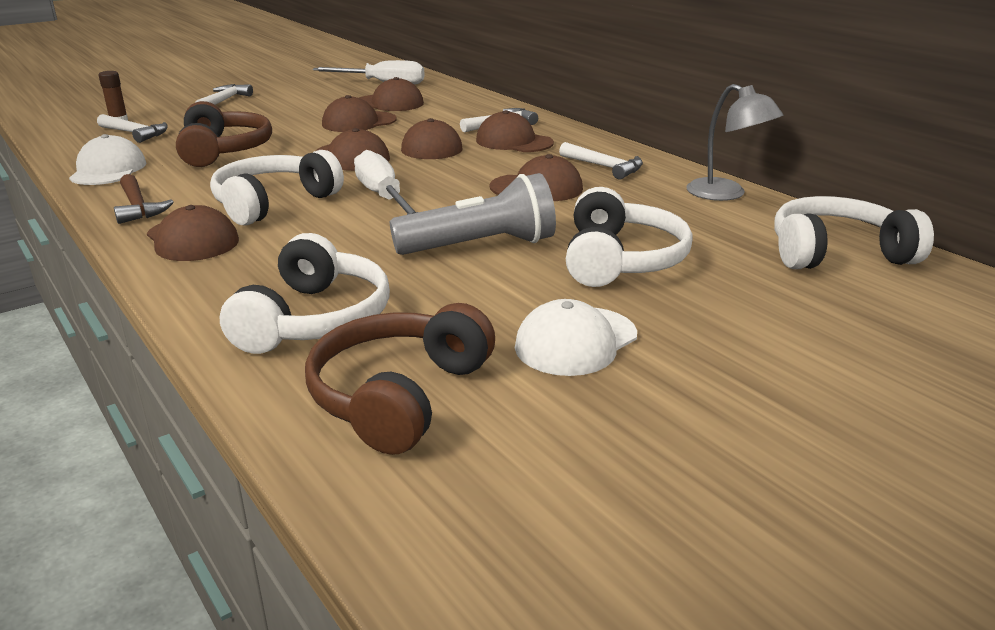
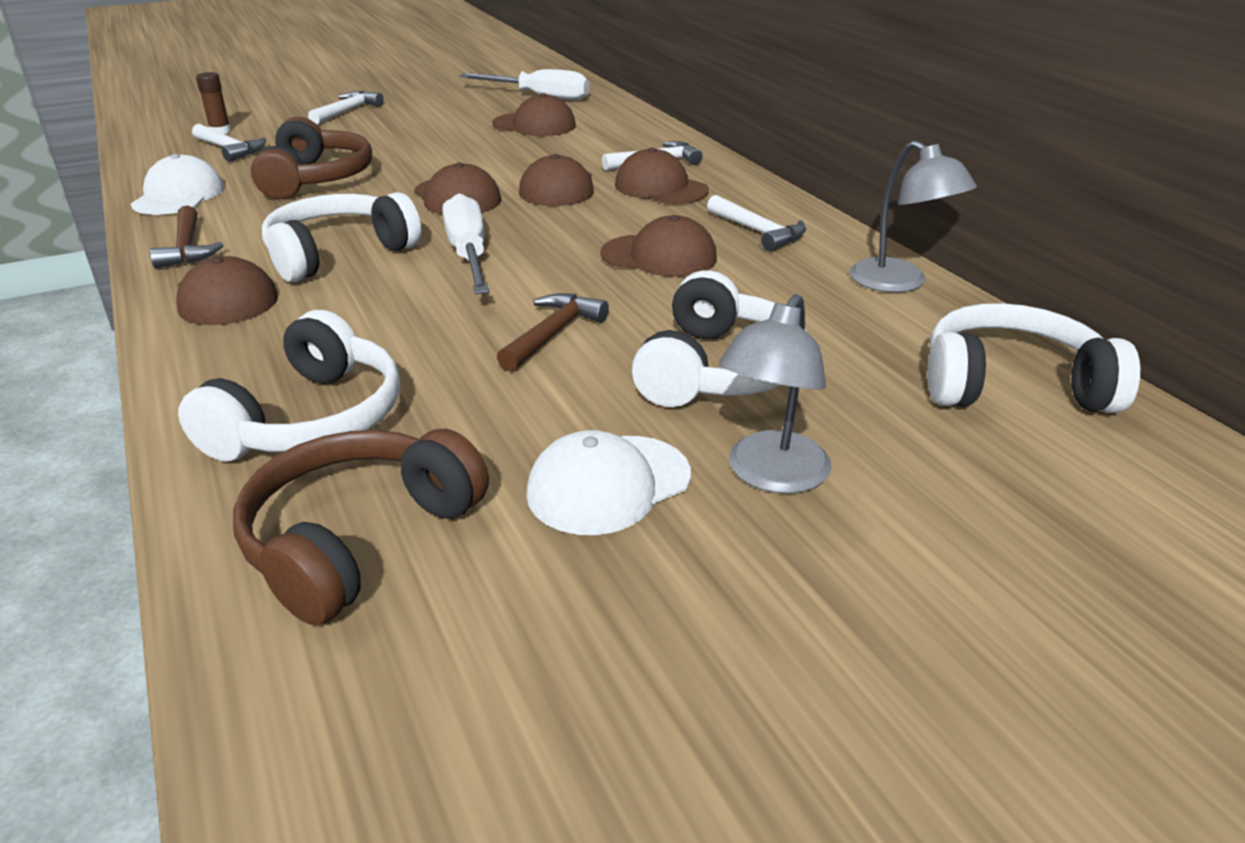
camera: 10 degrees right, 5 degrees up
brown cap [322,95,397,132] -> none
grey flashlight [390,173,556,255] -> brown hammer [497,293,609,371]
none -> grey lamp [719,294,832,494]

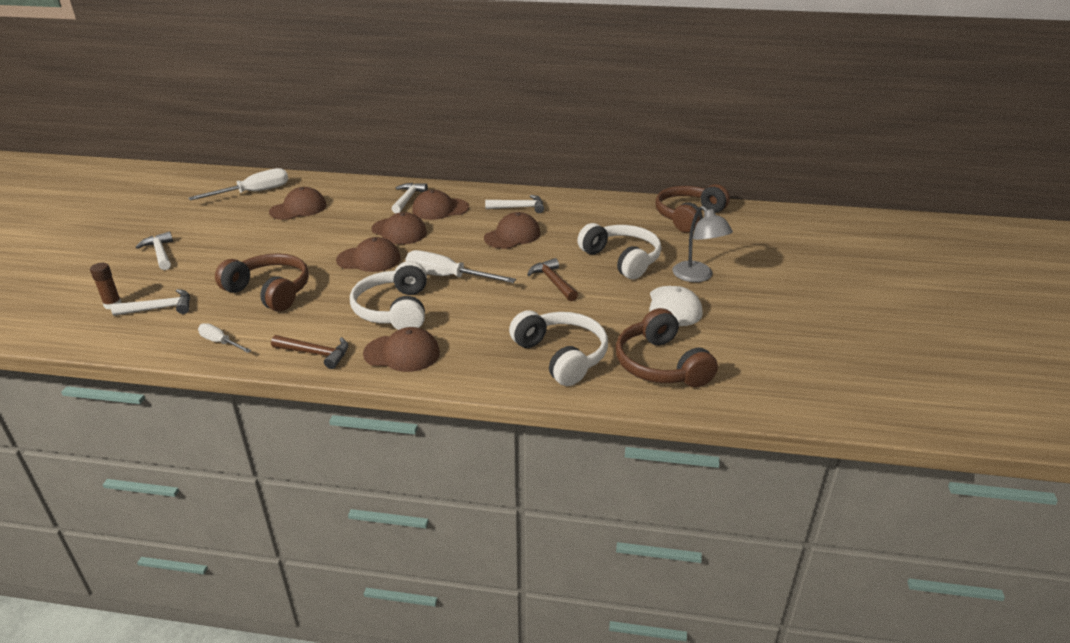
camera: 55 degrees left, 0 degrees up
white cap [131,154,224,215] -> white screwdriver [198,323,251,353]
grey lamp [850,140,977,293] -> none
white headphones [928,303,1140,413] -> brown headphones [655,184,730,233]

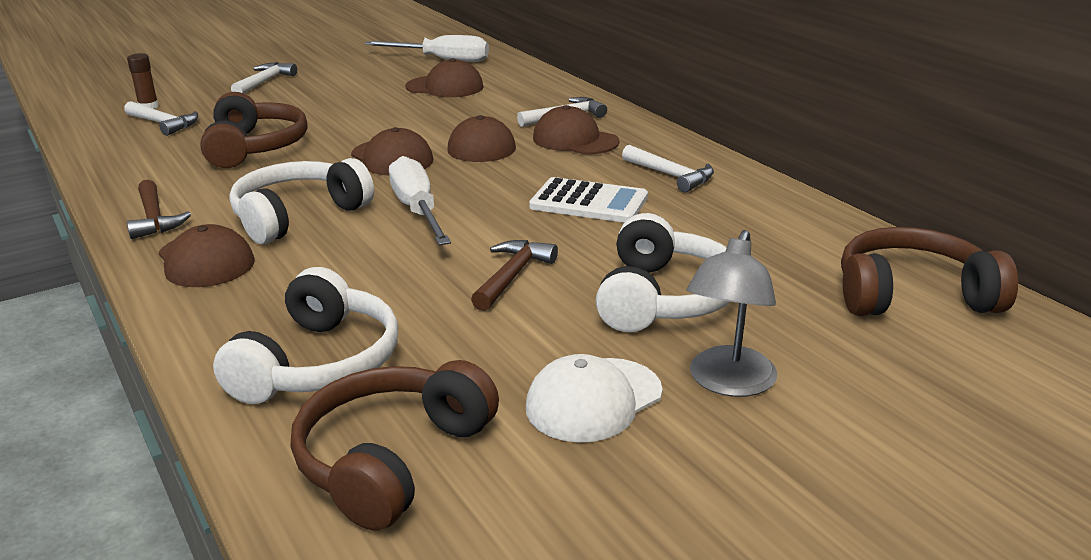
camera: 50 degrees right, 5 degrees down
white screwdriver [198,323,251,353] -> none
brown cap [484,212,540,249] -> white calculator [529,177,648,223]

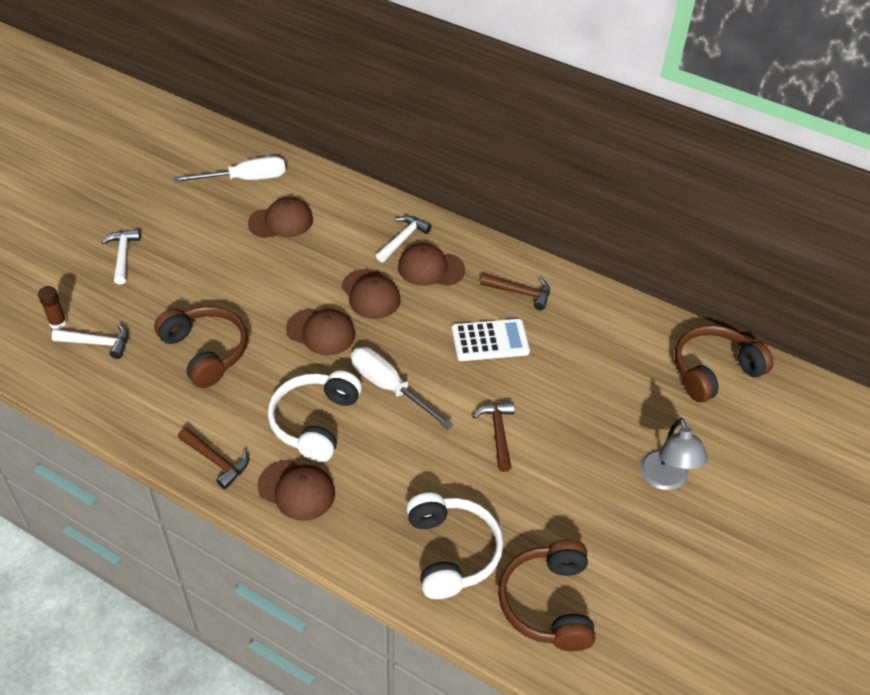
camera: 30 degrees left, 20 degrees up
white cap [526,354,662,442] -> none
white headphones [596,213,730,332] -> none
white hammer [622,145,714,192] -> brown hammer [480,274,550,310]

